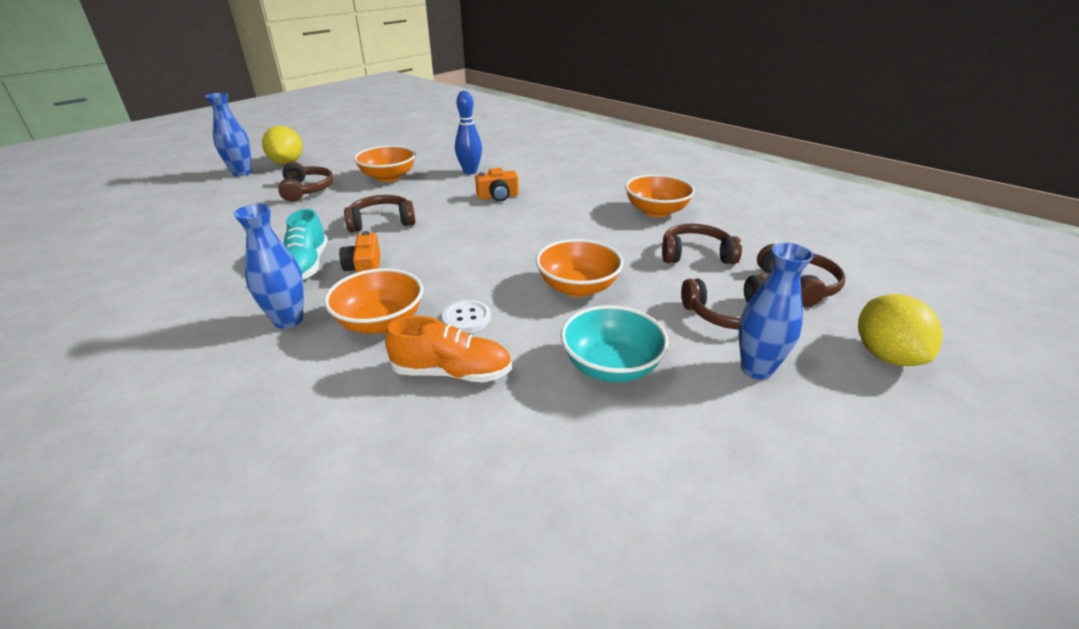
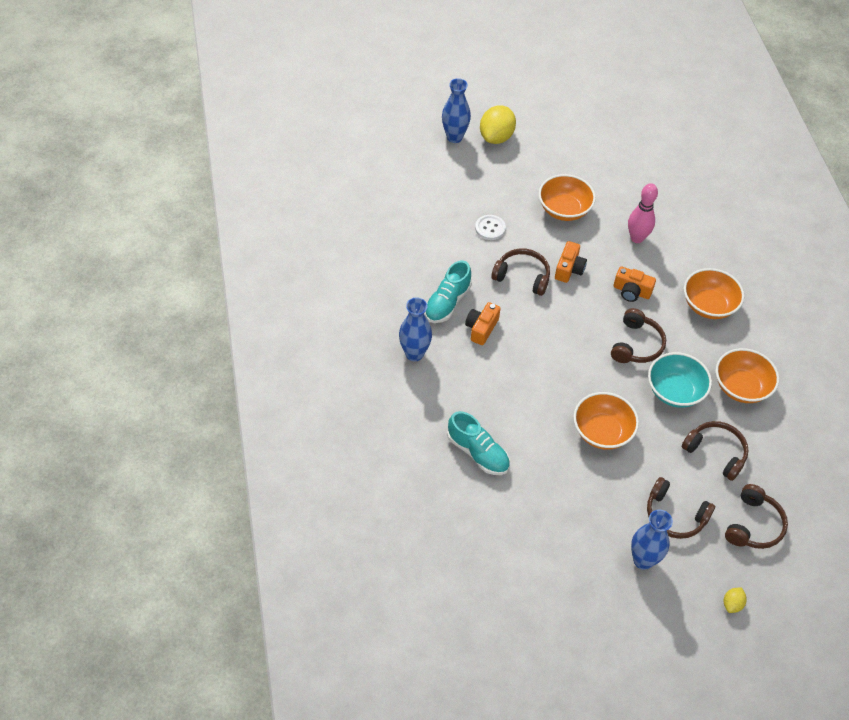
camera: 35 degrees right, 20 degrees up
brown headphones [278,162,334,202] -> brown headphones moved to [611,308,666,363]
orange bowl [324,268,423,334] -> orange bowl moved to [684,268,744,319]
orange shoe [385,316,512,383] -> turquoise shoe [447,411,510,475]
white button [442,300,491,333] -> white button moved to [475,215,506,240]
blue bowling pin [455,91,482,174] -> pink bowling pin [628,183,658,243]
turquoise bowl [561,305,669,383] -> turquoise bowl moved to [648,352,712,408]
yellow lemon [858,294,943,366] -> yellow lemon [724,587,747,613], size x0.48
none -> orange camera [555,241,587,283]

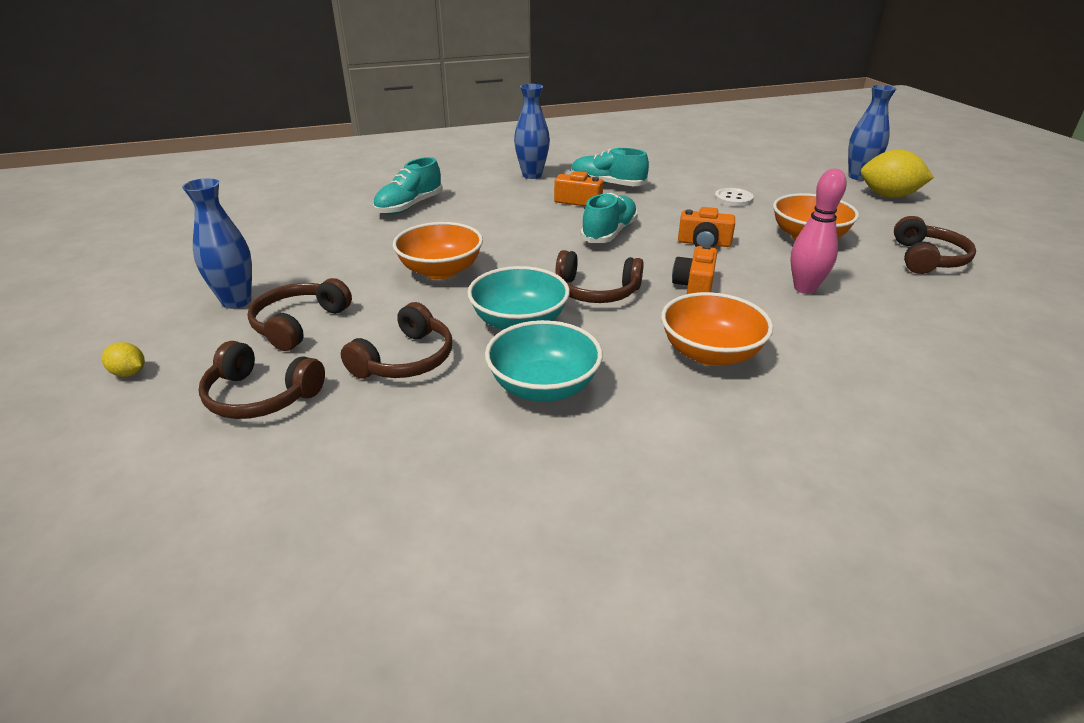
camera: 85 degrees right, 20 degrees down
brown headphones [491,248,550,296] -> brown headphones moved to [894,216,976,274]
orange bowl [716,348,779,403] -> turquoise bowl [485,320,603,402]
none -> turquoise shoe [580,193,638,243]

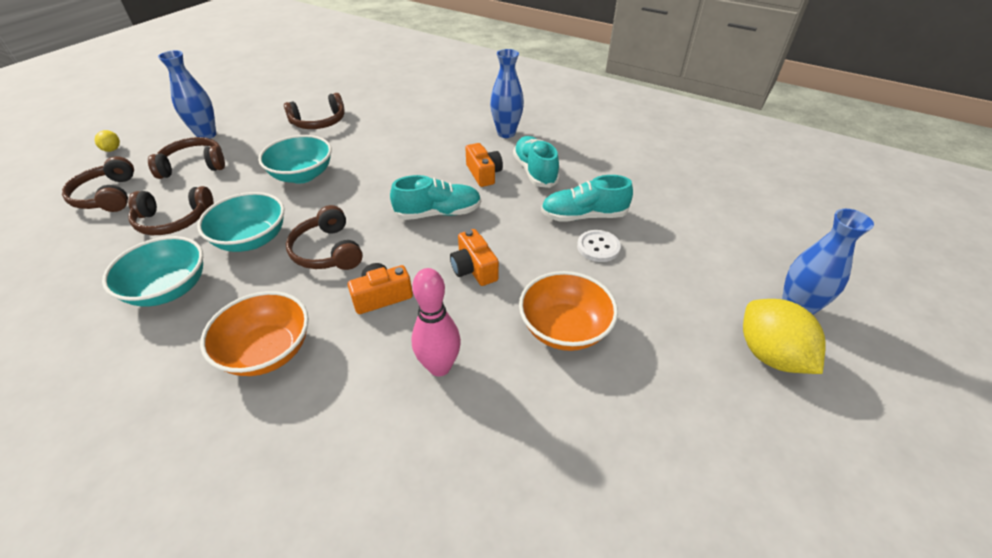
camera: 50 degrees right, 10 degrees up
turquoise shoe [373,157,443,215] -> turquoise shoe moved to [541,175,633,222]
orange bowl [393,222,483,279] -> turquoise bowl [258,135,332,184]
brown headphones [894,216,976,274] -> brown headphones moved to [284,93,345,129]

